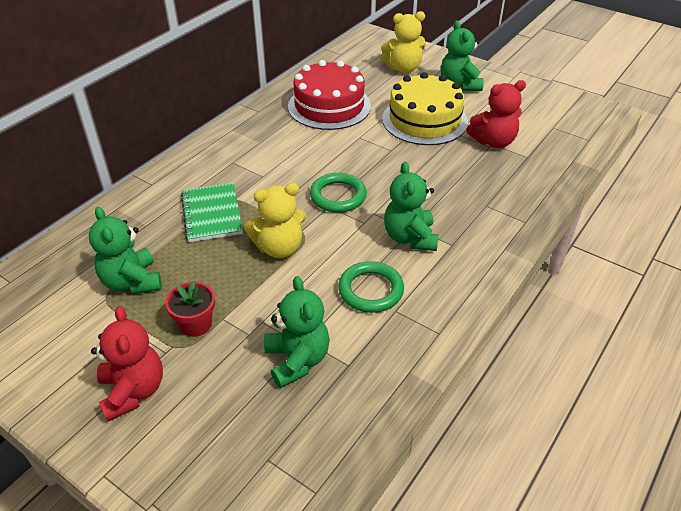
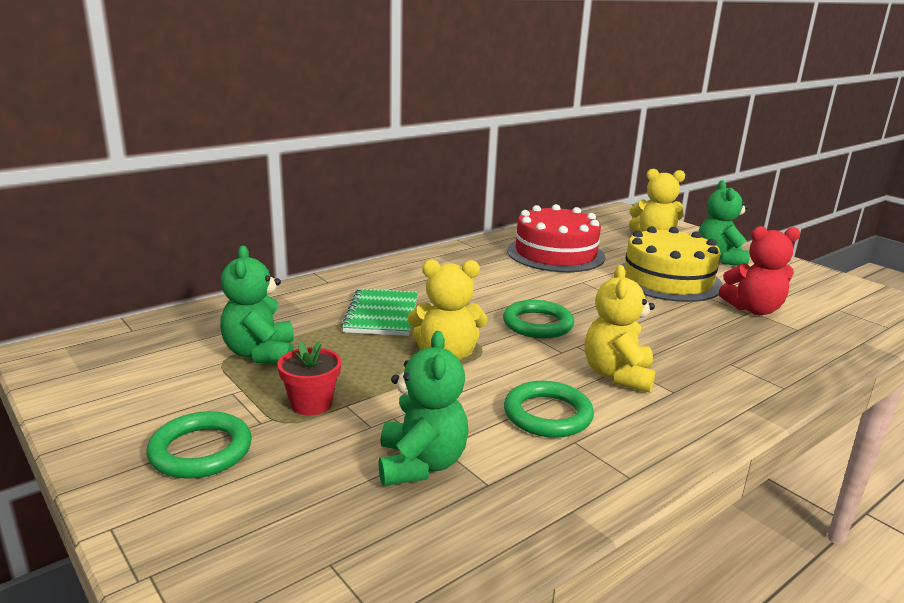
camera: 15 degrees right, 20 degrees down
red teddy bear [91,306,163,422] -> green ring [147,411,252,479]
green teddy bear [384,162,439,251] -> yellow teddy bear [585,265,655,393]

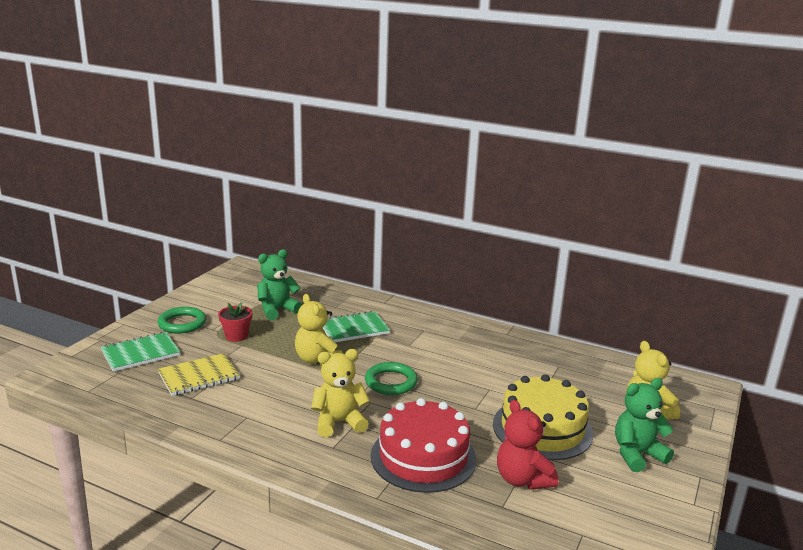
camera: 65 degrees right, 0 degrees up
green teddy bear [378,331,469,486] -> yellow notebook [158,353,240,396]
green ring [504,381,594,438] -> none
red cake [507,204,605,272] -> red cake moved to [371,398,476,493]
none -> green notebook [101,332,180,372]

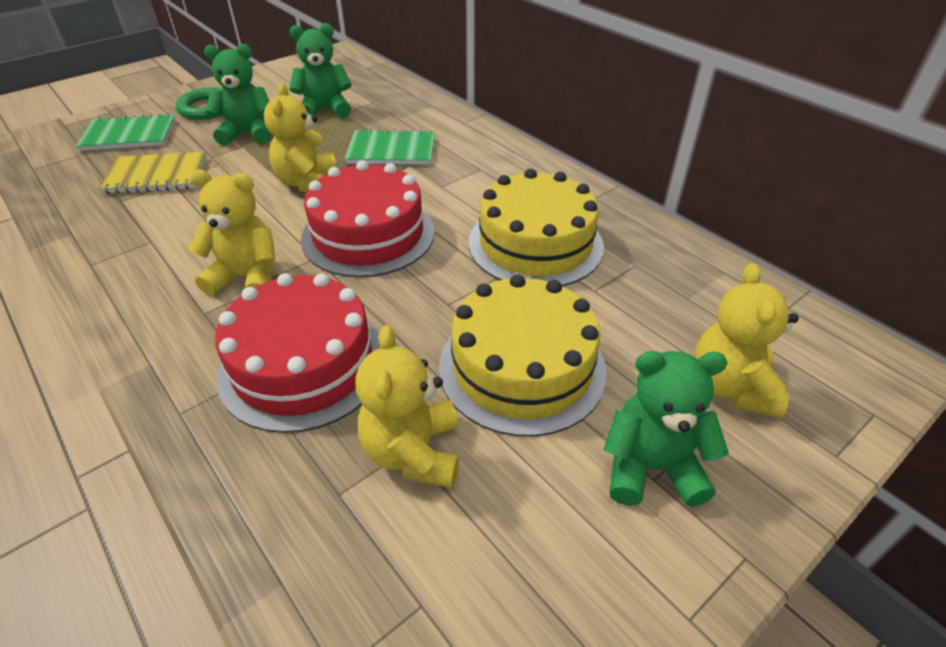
camera: 25 degrees right, 20 degrees up
red flower pot [218,302,252,342] -> green teddy bear [204,44,271,146]
green ring [365,362,418,395] -> red cake [301,160,435,277]
red teddy bear [497,400,558,490] -> yellow teddy bear [355,325,459,488]
none -> yellow cake [469,169,604,287]

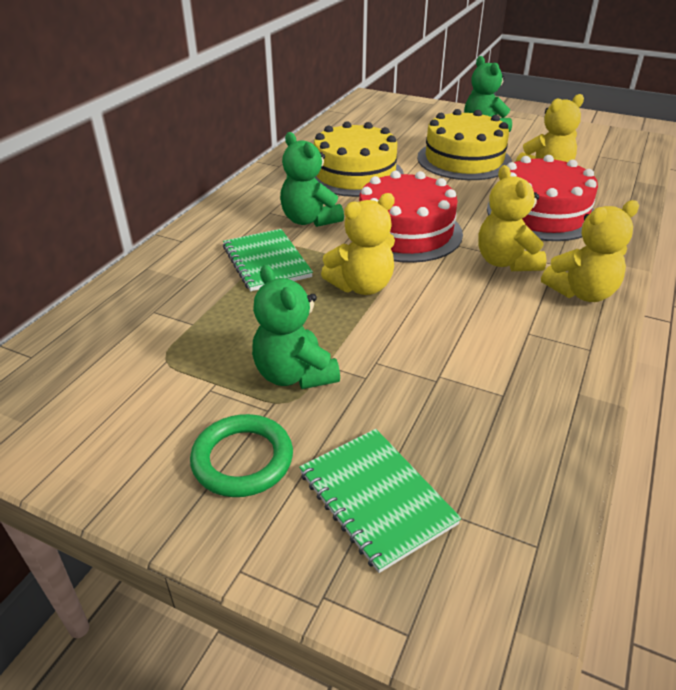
camera: 115 degrees left, 5 degrees down
yellow notebook [99,152,207,194] -> none
green teddy bear [289,23,352,118] -> green teddy bear moved to [280,132,344,227]
yellow teddy bear [694,263,799,418] -> yellow teddy bear moved to [541,200,639,302]

